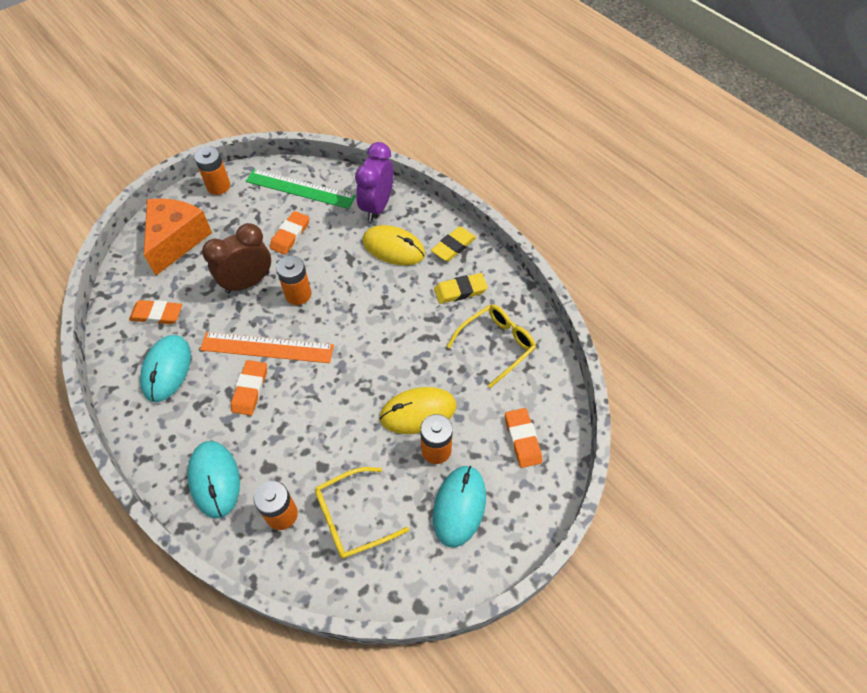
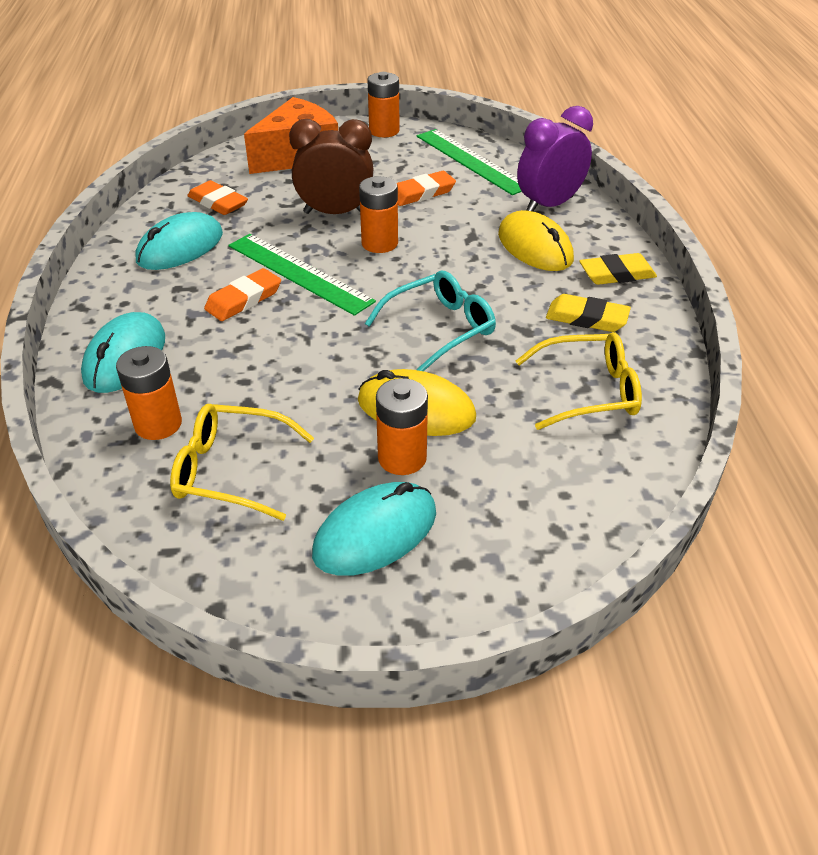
camera: 35 degrees right, 15 degrees down
orange ruler [200,332,334,363] -> green ruler [228,234,376,316]
orange eraser [505,408,542,468] -> none
none -> turquoise glasses [365,271,496,371]

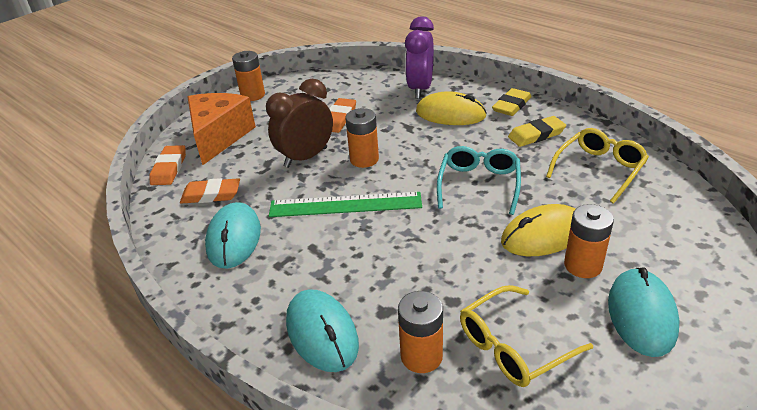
camera: 40 degrees left, 5 degrees down
orange eraser [204,268,281,321] -> orange eraser moved to [149,145,186,185]
green ruler [417,129,522,195] -> none

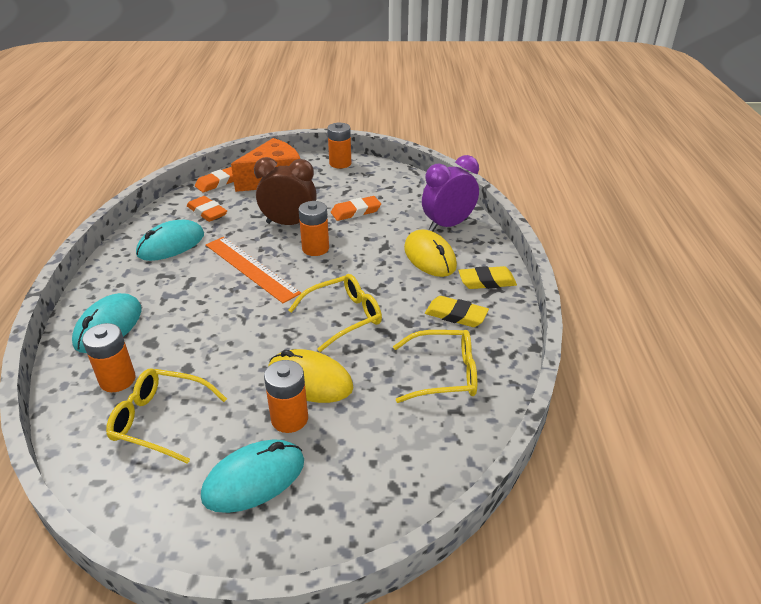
camera: 45 degrees right, 0 degrees up
green ruler [269,192,422,217] -> orange ruler [206,237,301,303]
turquoise glasses [437,146,521,215] -> yellow glasses [288,274,382,352]

